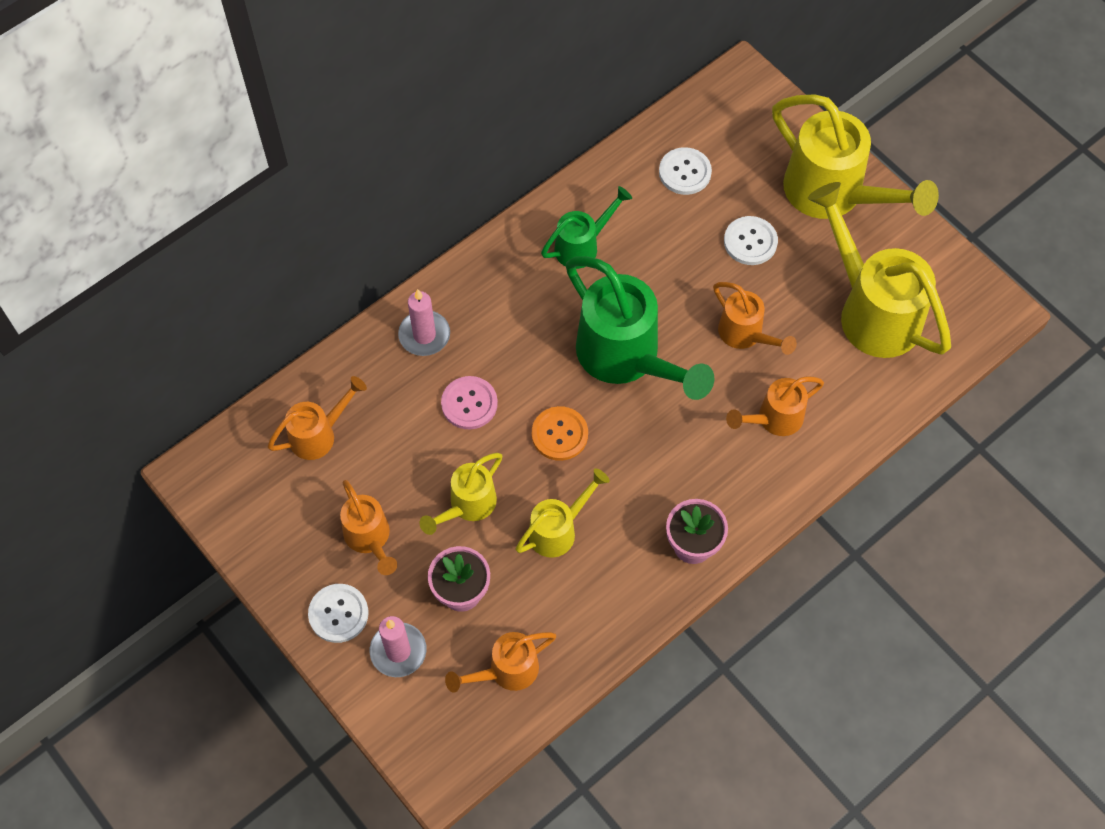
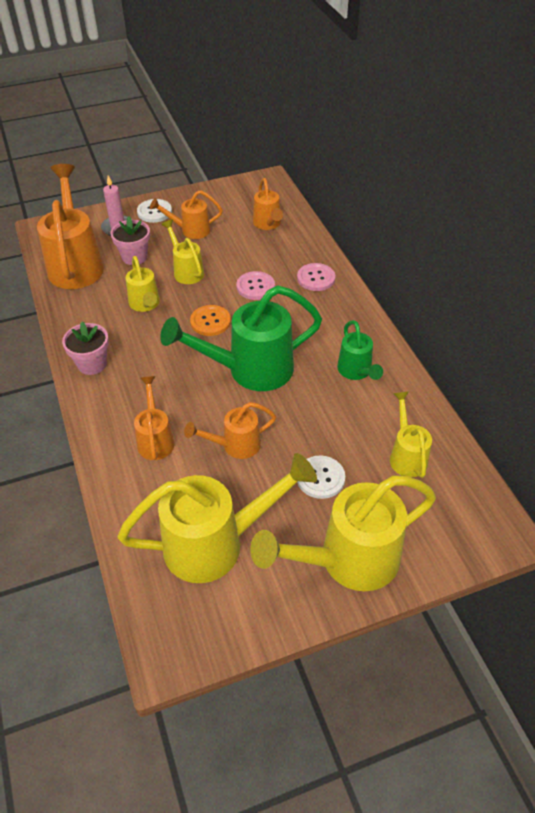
camera: 110 degrees right, 15 degrees down
pink candle [398,289,450,356] -> pink button [297,263,335,291]
orange watering can [445,632,556,693] -> orange watering can [37,164,104,289], size x1.86
white button [659,147,712,195] -> yellow watering can [390,391,432,478]

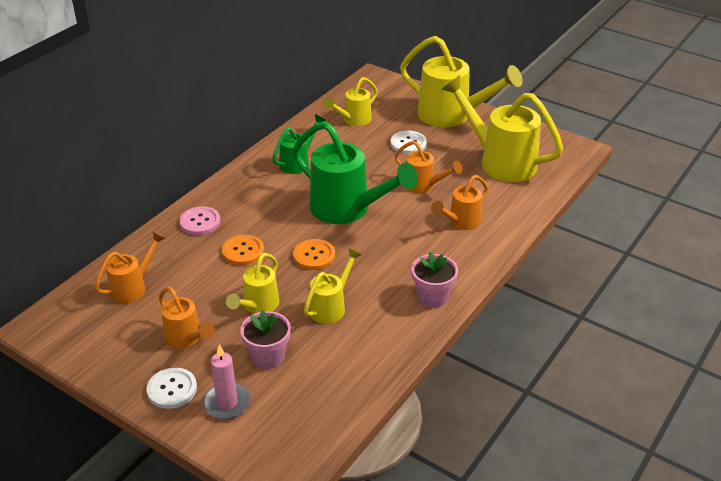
camera: 125 degrees left, 10 degrees down
orange watering can [37,164,104,289] -> none
pink button [236,271,275,300] -> orange button [222,235,264,265]

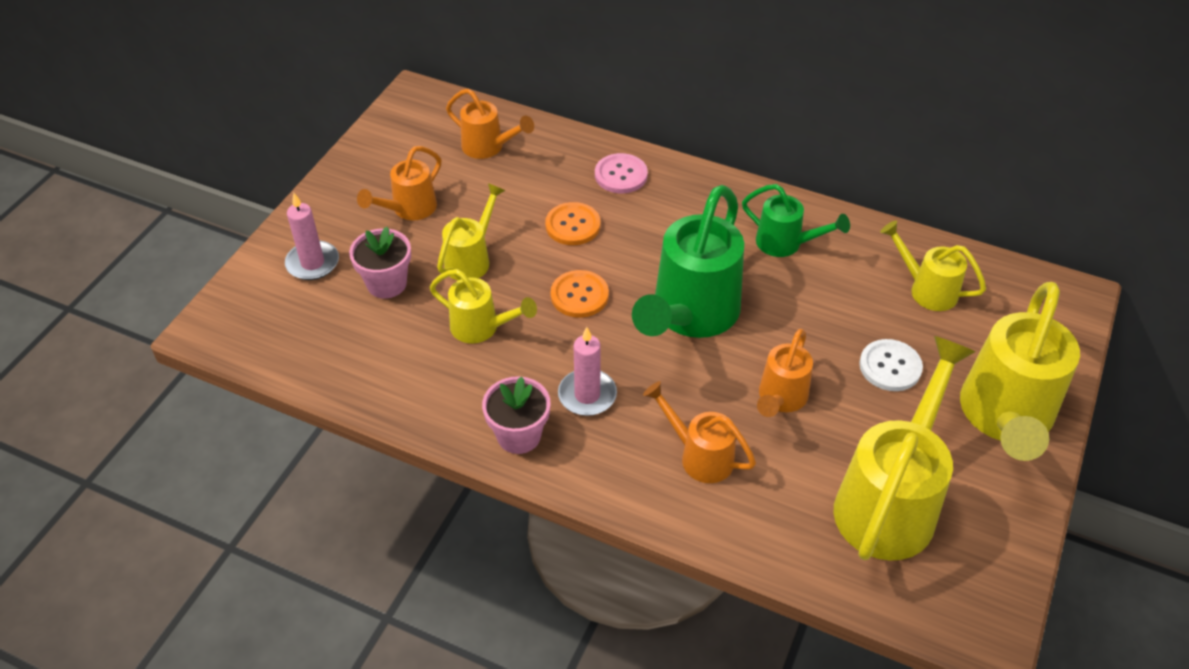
camera: 80 degrees right, 10 degrees up
white button [147,368,197,409] -> none
yellow watering can [226,253,279,314] -> yellow watering can turned 105 degrees clockwise [437,183,506,280]
none -> pink candle [558,327,617,416]

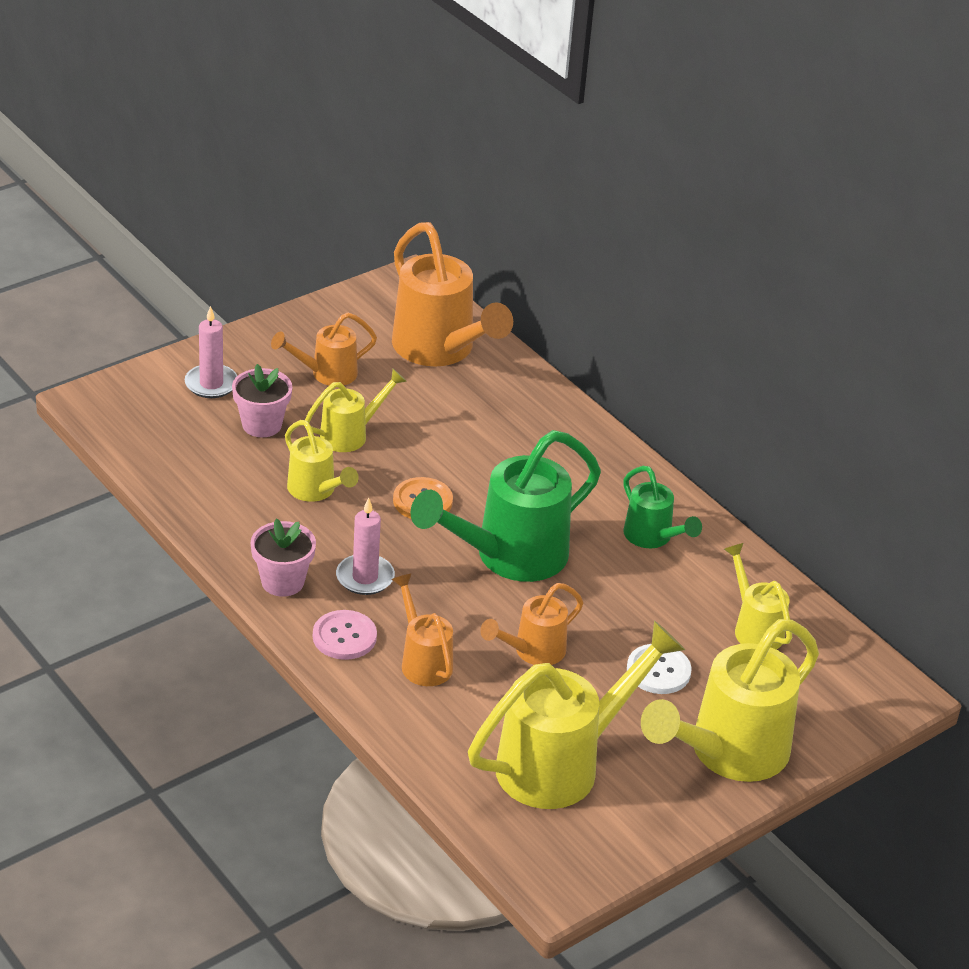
camera: 25 degrees right, 10 degrees down
orange watering can [446,88,534,159] -> orange watering can [392,222,513,367], size x1.86
orange button [545,202,601,245] -> none
pink button [595,153,648,193] -> pink button moved to [313,610,377,660]

